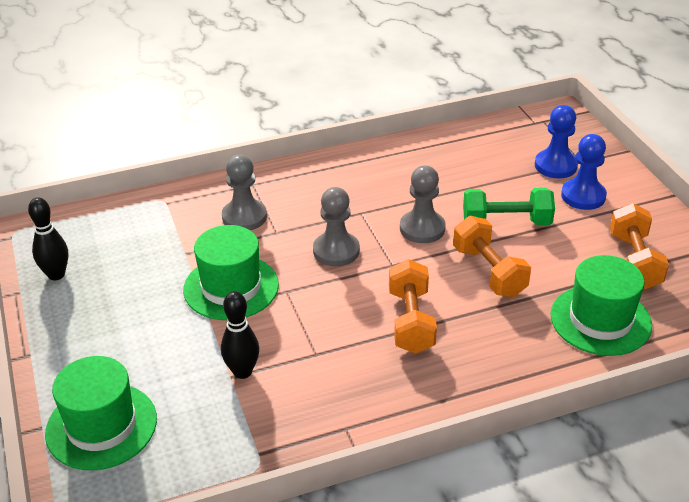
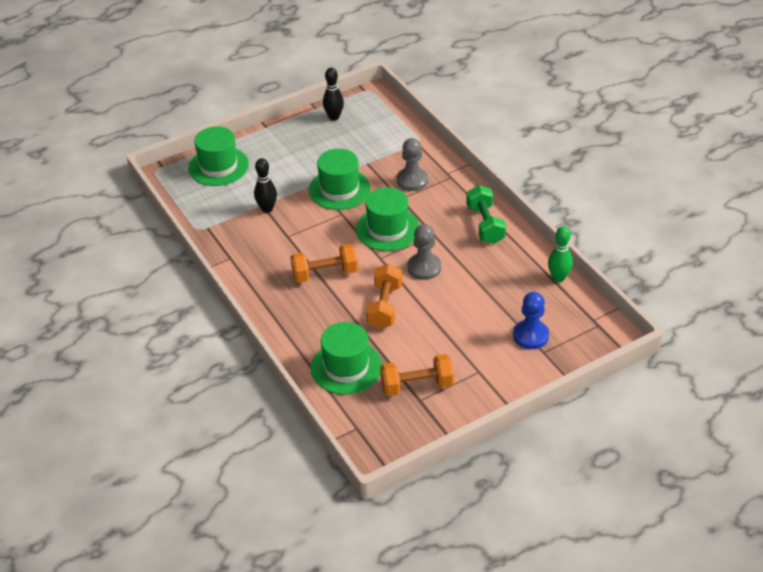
camera: 80 degrees right, 5 degrees up
grey pawn [313,187,360,267] -> green hat [356,187,420,251]
orange dumbbell [453,216,531,297] -> orange dumbbell turned 45 degrees counterclockwise [366,264,402,329]
green dumbbell [463,188,555,226] -> green dumbbell moved to [466,185,506,244]
blue pawn [561,134,607,210] -> none
none -> green bowling pin [548,226,573,282]

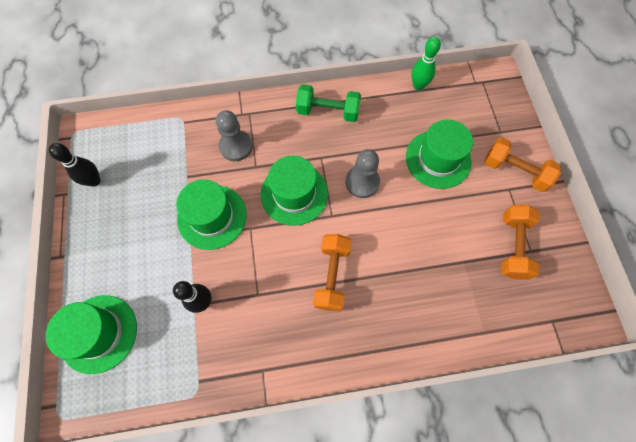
camera: 70 degrees left, 25 degrees up
green hat [311,322,382,395] -> green hat moved to [406,120,473,189]
orange dumbbell [366,264,402,329] -> orange dumbbell moved to [484,137,561,192]
blue pawn [513,292,549,349] -> none

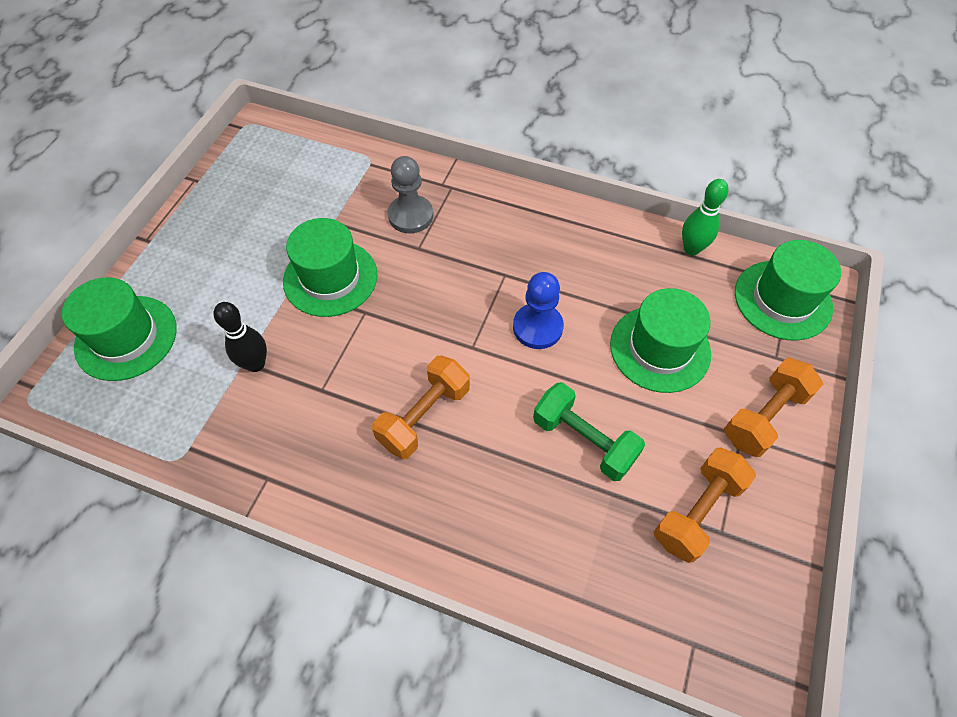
camera: 30 degrees right, 10 degrees down
black bowling pin [49,143,101,187] -> none
green hat [261,156,328,226] -> green hat moved to [735,240,841,341]
green dumbbell [296,84,361,122] -> green dumbbell moved to [533,382,645,481]
grey pawn [345,149,380,198] -> blue pawn [513,272,564,349]
orange dumbbell [484,137,561,192] -> orange dumbbell turned 75 degrees clockwise [724,358,823,457]

